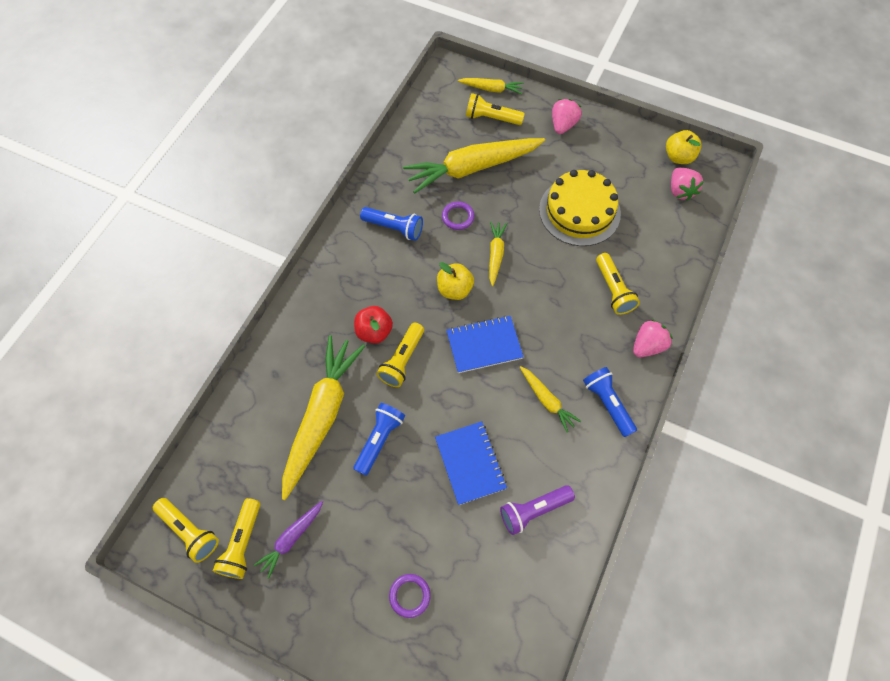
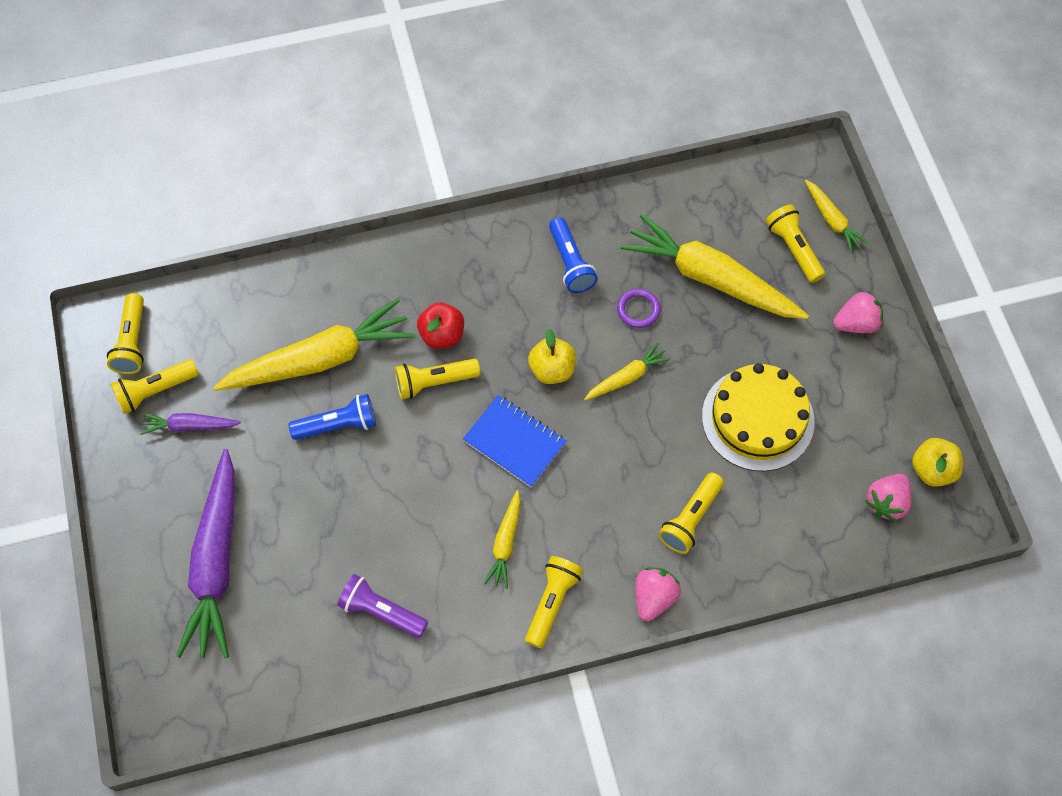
camera: 50 degrees right, 0 degrees up
purple ring [389,574,431,618] -> purple carrot [176,449,235,658]
blue notebook [435,421,507,505] -> none
blue flashlight [583,367,637,437] -> yellow flashlight [525,556,583,648]
pink strawberry [633,319,673,357] -> pink strawberry turned 75 degrees counterclockwise [636,568,681,621]

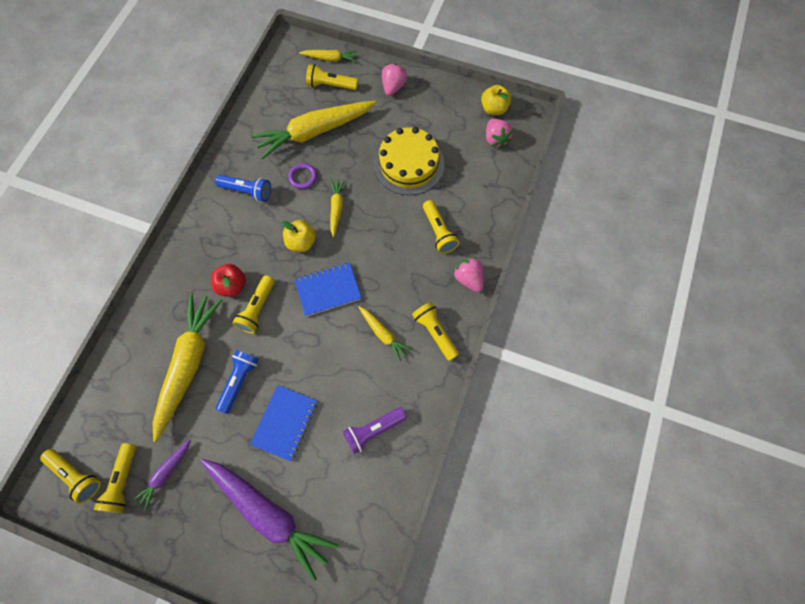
camera: 55 degrees left, 5 degrees up
none -> blue notebook [250,385,317,461]

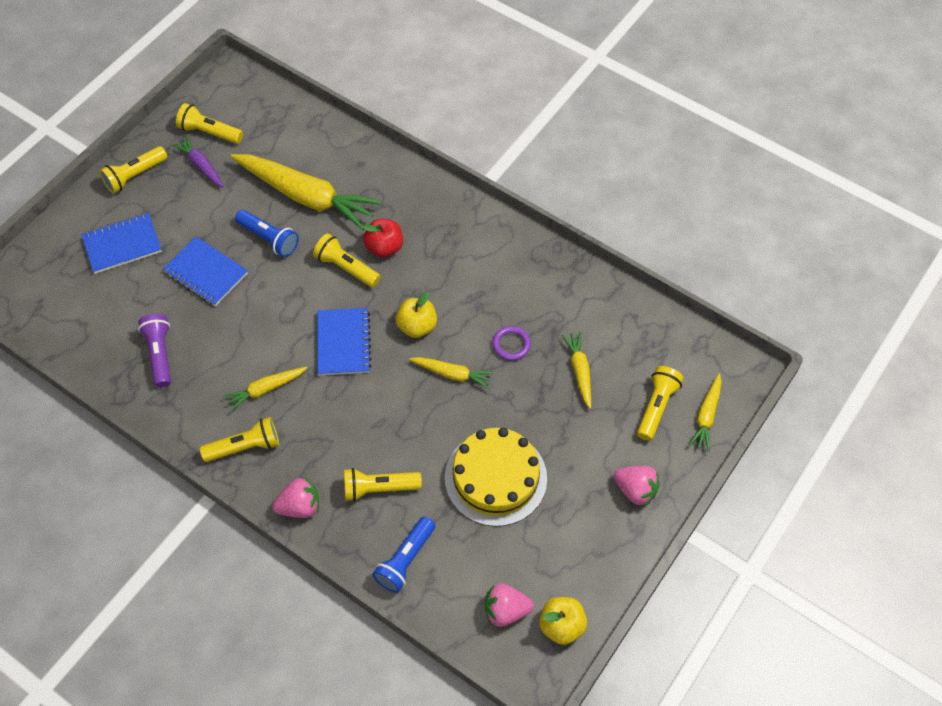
camera: 105 degrees right, 10 degrees down
yellow flashlight [40,449,101,504] -> yellow flashlight moved to [99,146,167,194]
purple carrot [201,459,339,581] -> blue notebook [82,213,162,274]
blue flashlight [215,175,271,202] -> blue flashlight moved to [372,516,435,593]
yellow carrot [251,101,376,159] -> yellow carrot [562,332,591,409], size x0.48

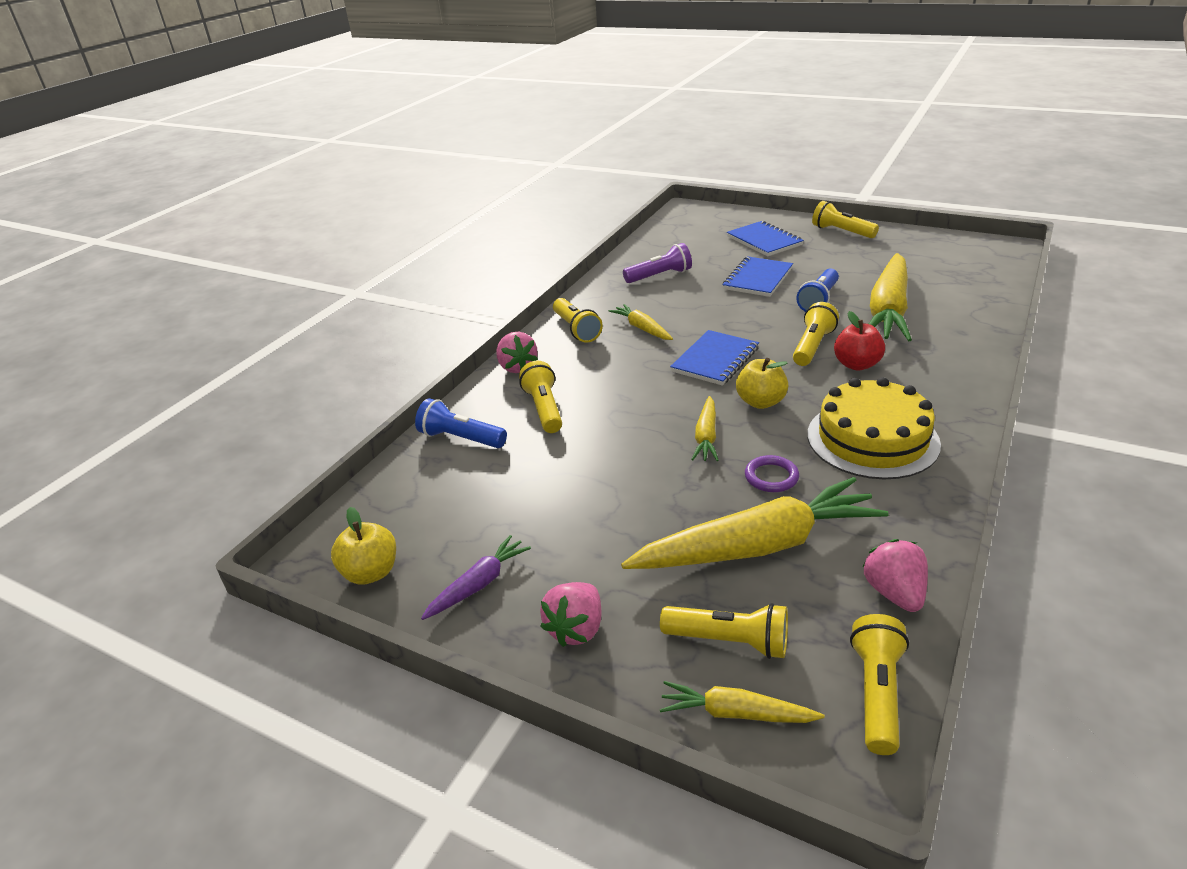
camera: 85 degrees right, 25 degrees down
purple carrot [172,136,224,187] -> purple carrot moved to [421,535,531,620]
yellow flashlight [176,103,243,144] -> yellow flashlight moved to [850,614,909,755]
blue notebook [317,308,372,375] -> blue notebook turned 45 degrees counterclockwise [670,330,759,386]
yellow cake [445,428,547,527] -> yellow cake moved to [807,377,941,479]
pink strawberry [485,583,534,627] -> pink strawberry moved to [862,539,928,612]
yellow carrot [562,332,591,409] -> yellow carrot [621,477,889,569], size x2.08

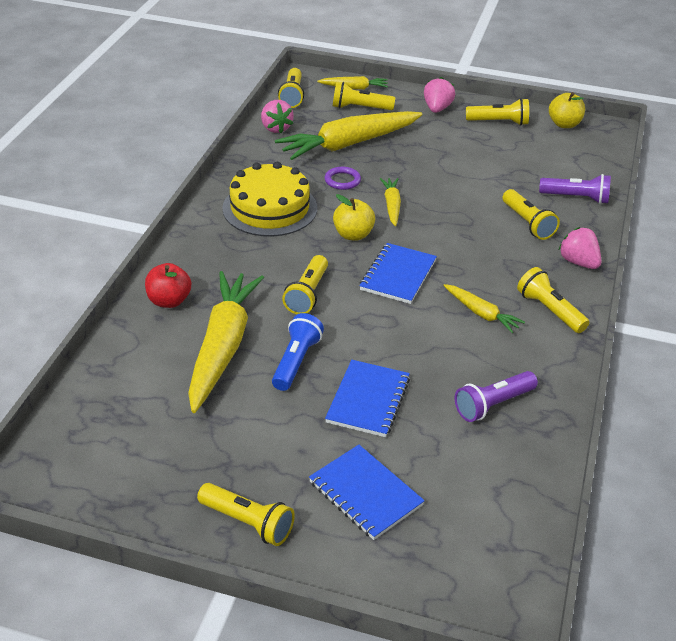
camera: 165 degrees right, 5 degrees up
blue flashlight [415,398,507,448] -> purple flashlight [539,174,611,204]
purple carrot [421,535,531,620] -> yellow flashlight [466,98,529,126]
red apple [834,311,885,370] -> red apple moved to [145,263,191,308]

